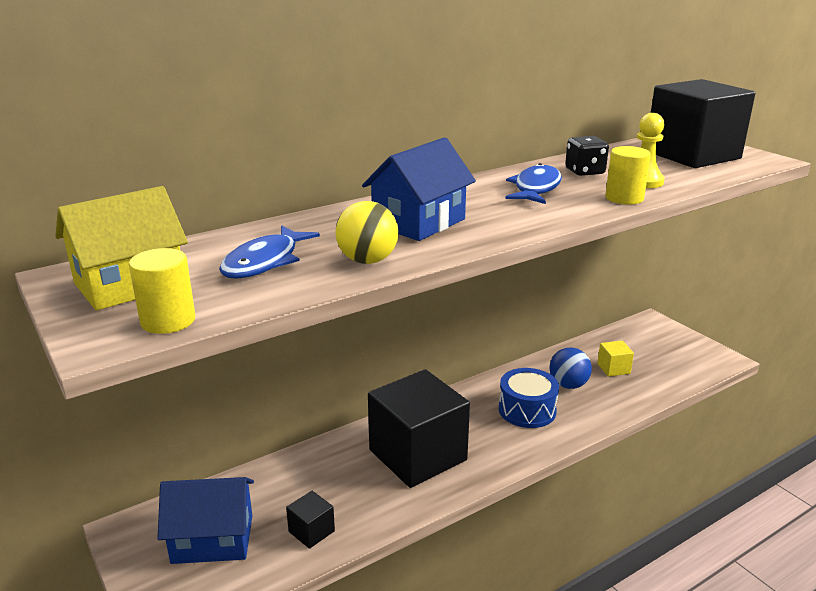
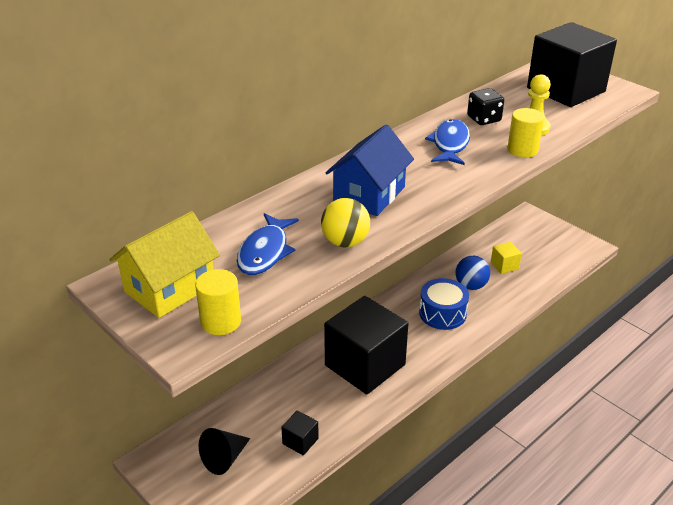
camera: 10 degrees left, 10 degrees up
blue house [157,477,254,564] -> black cone [199,428,250,475]

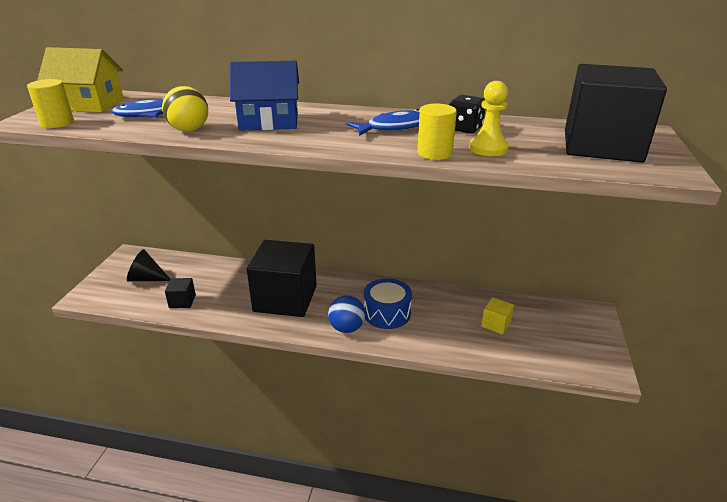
camera: 55 degrees right, 5 degrees down
blue ball [455,256,490,290] -> blue ball moved to [328,295,365,333]

